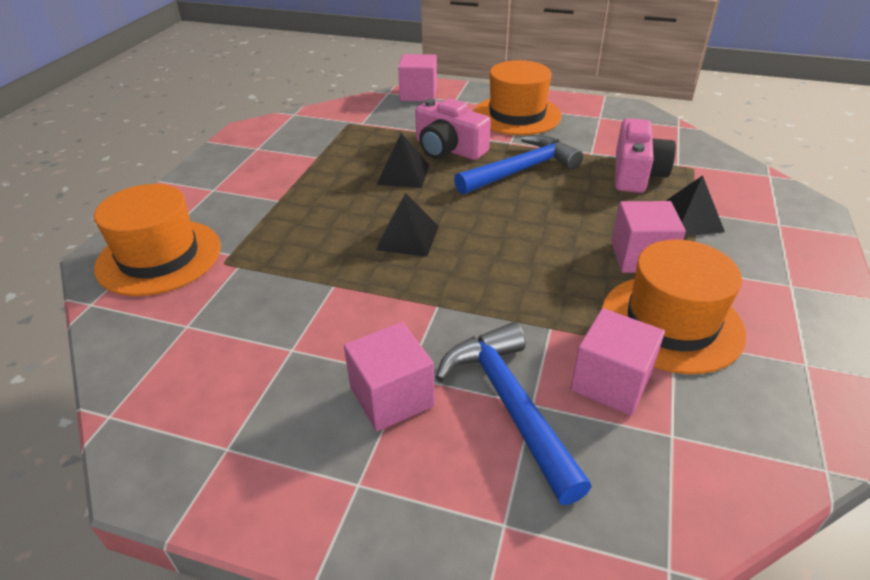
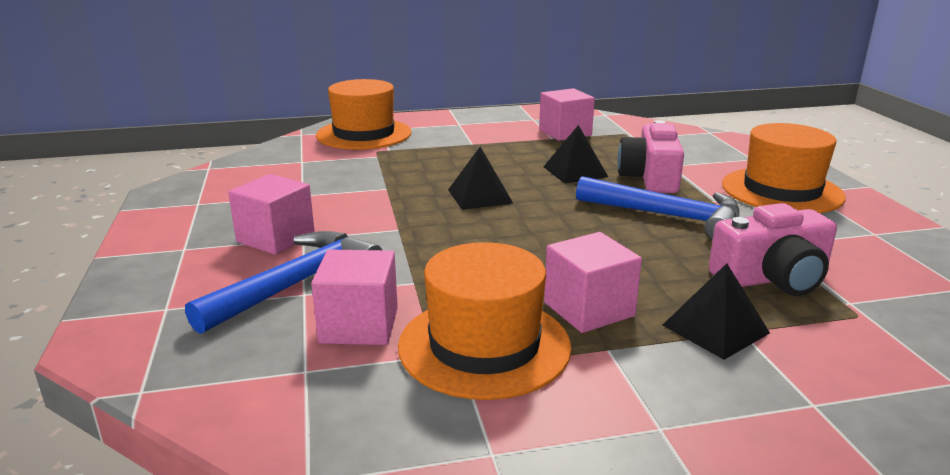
camera: 60 degrees right, 15 degrees down
pink cube [398,54,437,101] -> pink cube moved to [539,88,595,141]

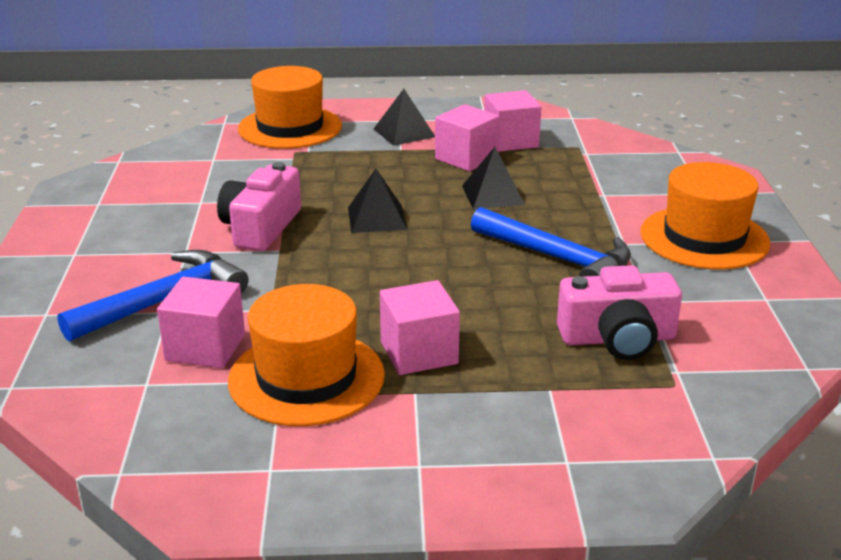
camera: 10 degrees right, 5 degrees up
pink cube [228,174,315,255] -> pink cube moved to [435,104,500,171]
pink camera [617,120,684,193] -> pink camera moved to [217,162,301,251]
black pyramid [662,263,770,360] -> black pyramid moved to [374,89,435,146]

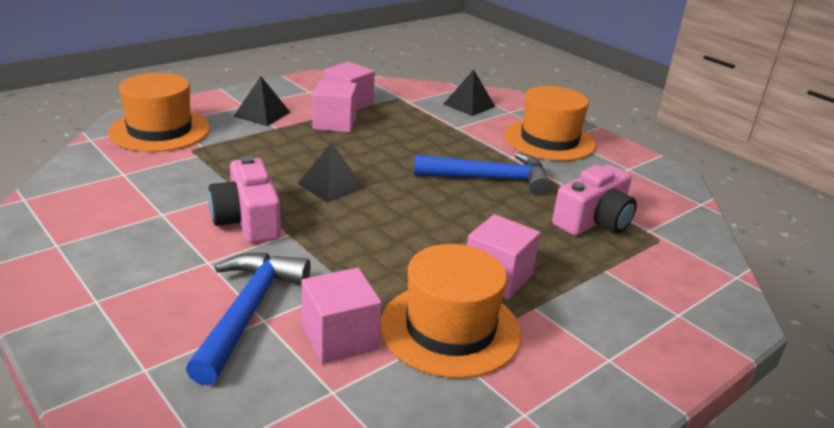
camera: 40 degrees left, 0 degrees up
black pyramid [462,147,525,209] -> black pyramid moved to [444,70,496,116]

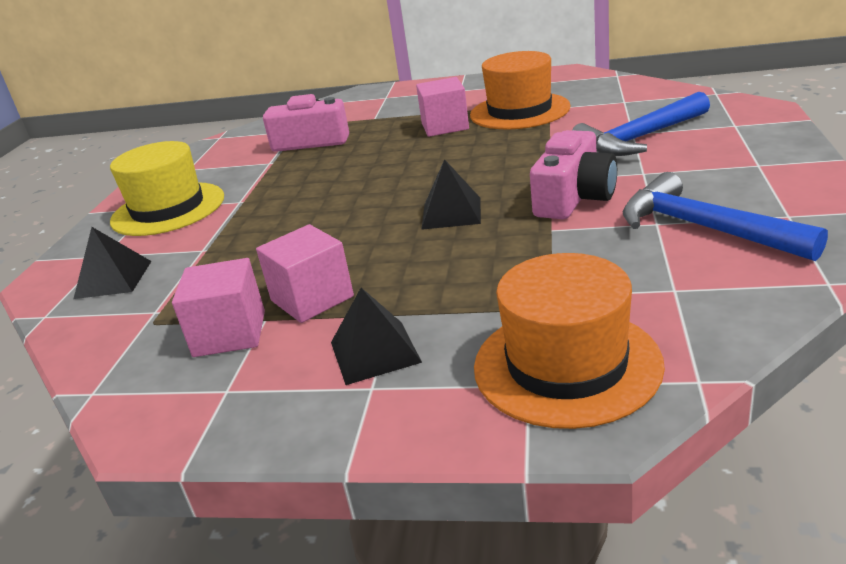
camera: 125 degrees left, 0 degrees up
pink cube [302,268,382,364] -> none
blue hammer [414,152,551,196] -> blue hammer moved to [622,172,828,261]
orange hat [504,86,596,161] -> yellow hat [110,141,224,236]

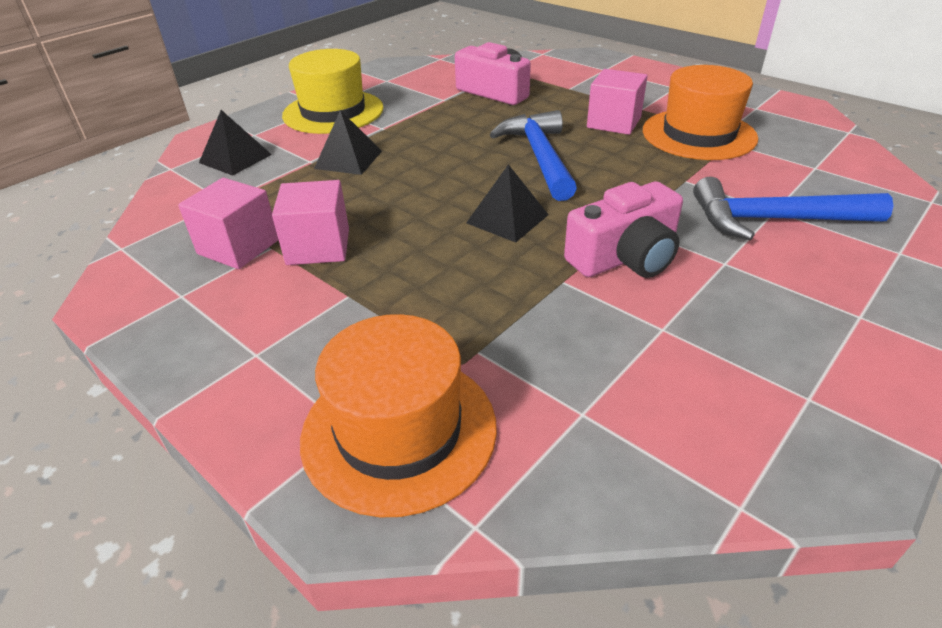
camera: 30 degrees right, 10 degrees up
black pyramid [331,288,422,385] -> black pyramid moved to [314,110,382,175]
blue hammer [622,172,828,261] -> blue hammer moved to [490,110,577,201]

